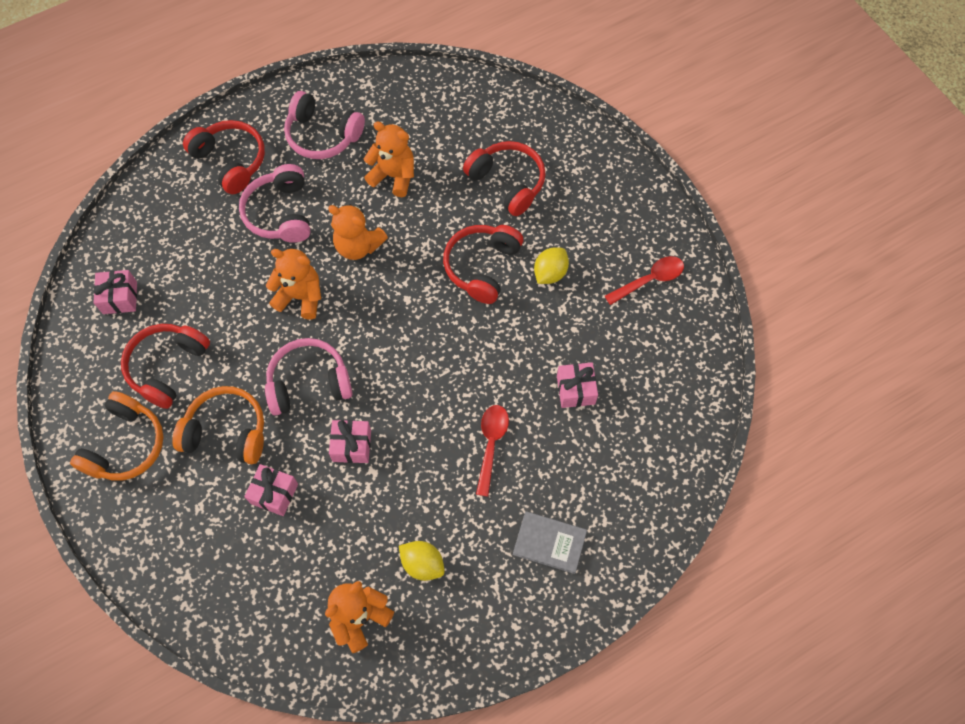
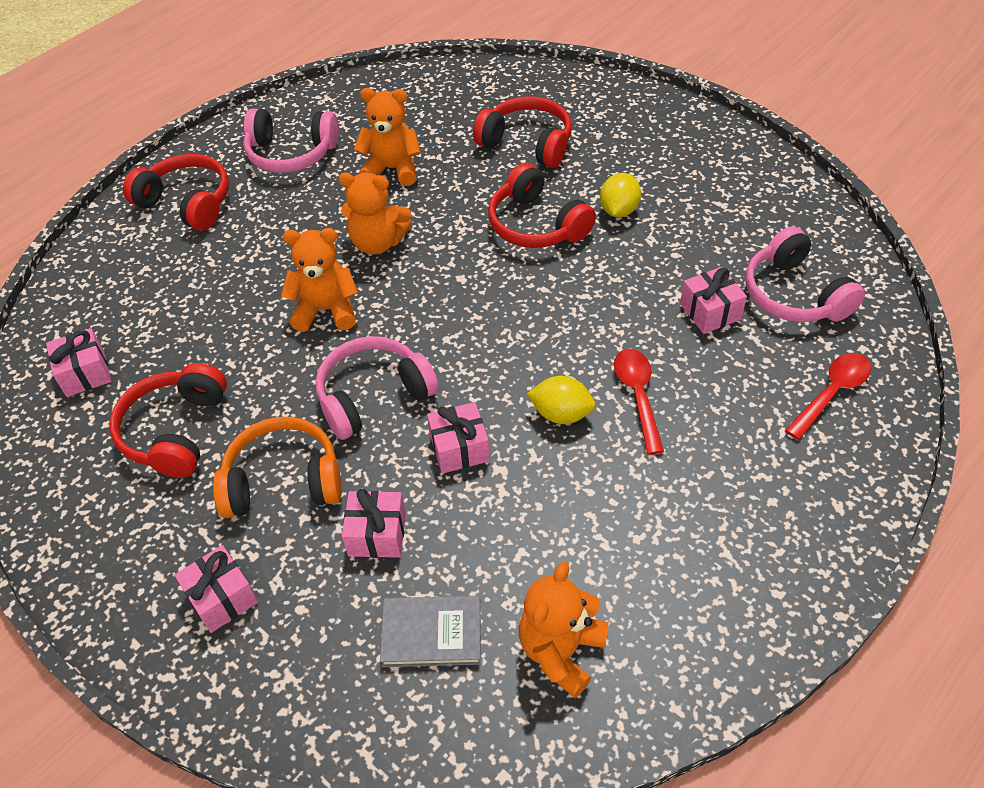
camera: 15 degrees left, 15 degrees down
orange headphones [70,391,164,481] -> none
pink headphones [239,164,311,243] -> pink headphones moved to [745,226,865,322]
yellow lemon [399,541,445,581] -> yellow lemon moved to [527,376,596,424]
red headphones [443,225,523,304] -> red headphones turned 45 degrees counterclockwise [488,163,596,248]
grey book [513,511,587,574] -> grey book moved to [380,596,481,667]
red spoon [605,256,684,305] -> red spoon moved to [785,353,871,440]
none -> pink gift [174,545,258,633]

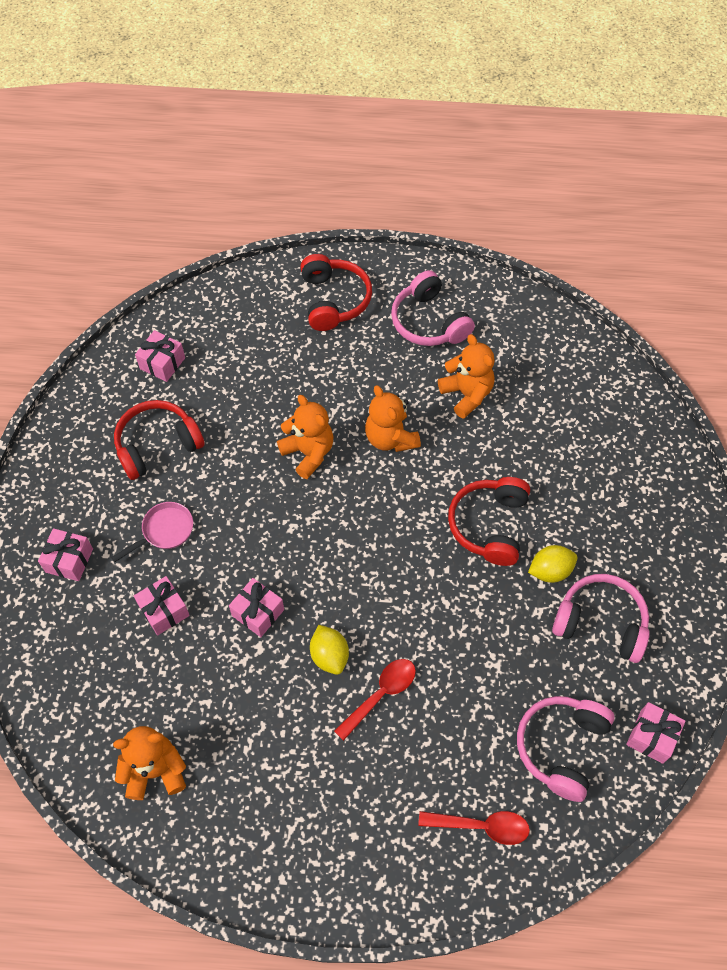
camera: 50 degrees right, 10 degrees up
orange headphones [213,417,342,518] -> pink pan [111,502,193,562]
pink headphones [316,336,439,440] -> pink headphones moved to [552,574,650,663]
grey book [380,596,481,667] -> none
red headphones [473,96,572,168] -> none
pink gift [680,267,747,334] -> pink gift moved to [626,702,685,764]

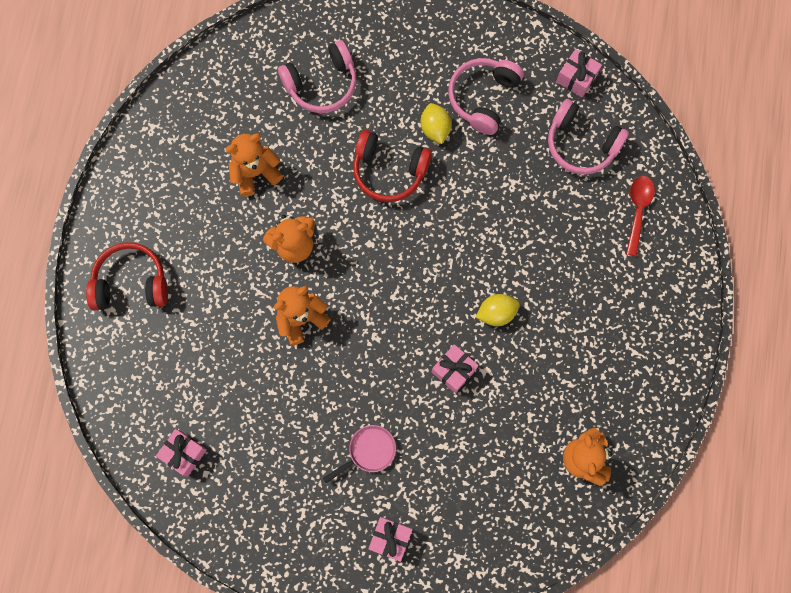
camera: 85 degrees left, 15 degrees up
pink pan [111,502,193,562] -> pink pan turned 90 degrees clockwise [322,425,396,483]
red headphones [114,400,205,480] -> none
pink gift [134,576,190,635] -> none
red spoon [334,659,416,741] -> none
pink headphones [391,270,475,346] -> pink headphones moved to [278,40,356,113]

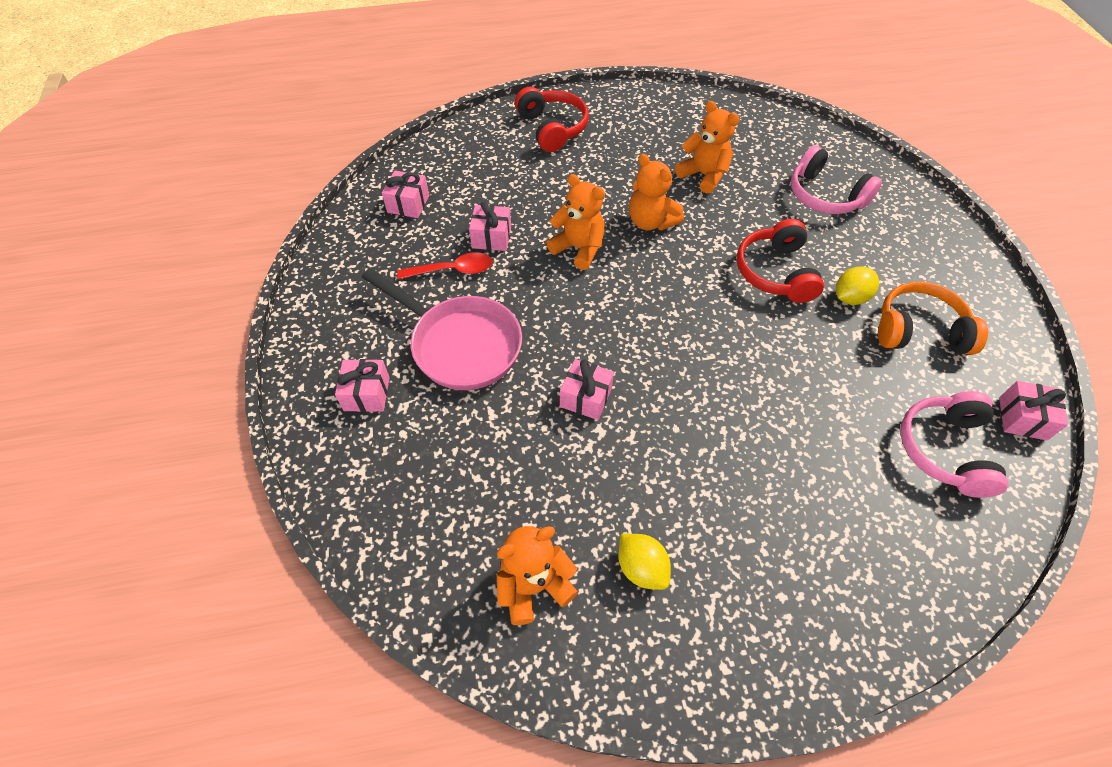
camera: 70 degrees right, 20 degrees down
pink pan [322,425,396,483] -> pink pan [362,268,522,390], size x1.99
pink headphones [448,58,524,135] -> orange headphones [878,282,988,355]
yellow lemon [476,294,520,326] -> yellow lemon moved to [618,534,671,590]
red spoon [626,176,655,256] -> red spoon moved to [397,252,492,279]
none -> pink gift [469,201,511,251]

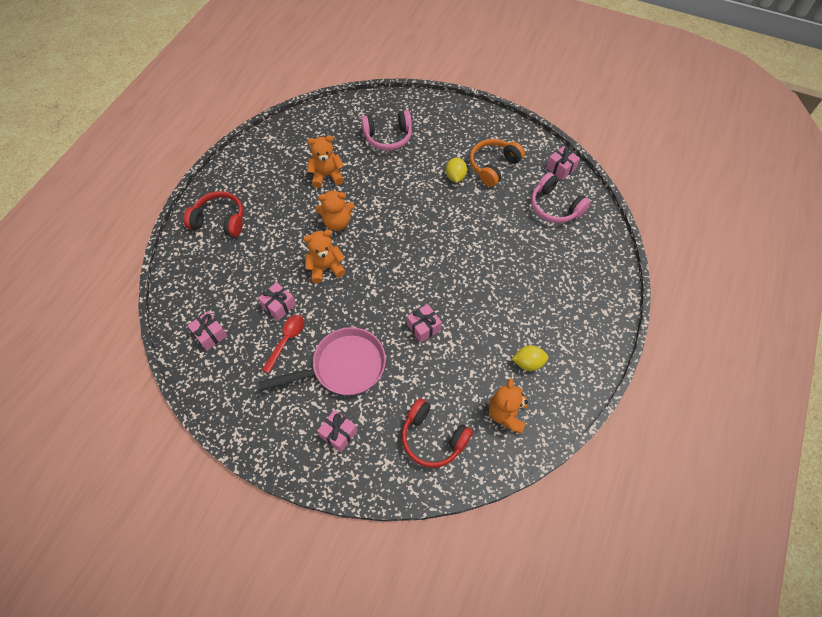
camera: 55 degrees left, 5 degrees up
red headphones [737,219,824,303] -> red headphones moved to [402,398,473,468]

